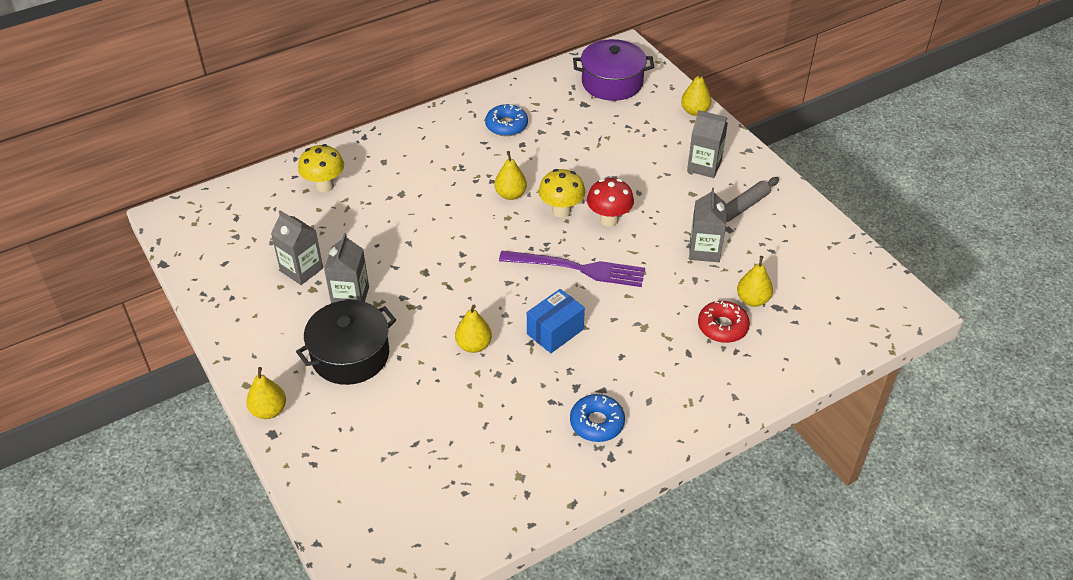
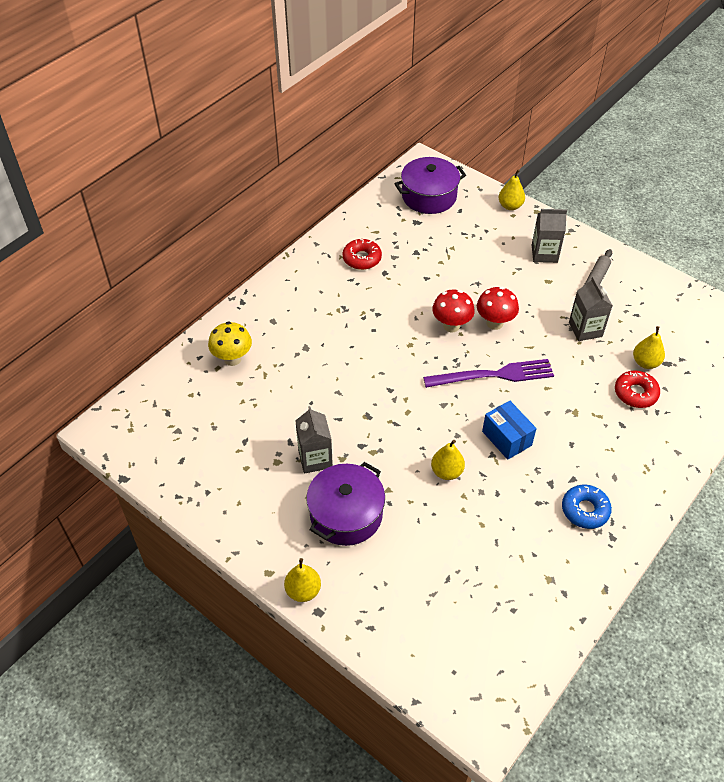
camera: 20 degrees left, 5 degrees up
grey carton [271,210,323,285] -> none
black pot [296,300,396,385] -> purple pot [306,462,385,546]
blue donut [485,104,528,136] -> red donut [343,239,382,270]
yellow pear [495,151,527,200] -> none
blue box [527,289,585,353] -> blue box turned 60 degrees counterclockwise [482,401,537,460]
yellow mushroom [539,169,585,218] -> red mushroom [432,290,475,332]

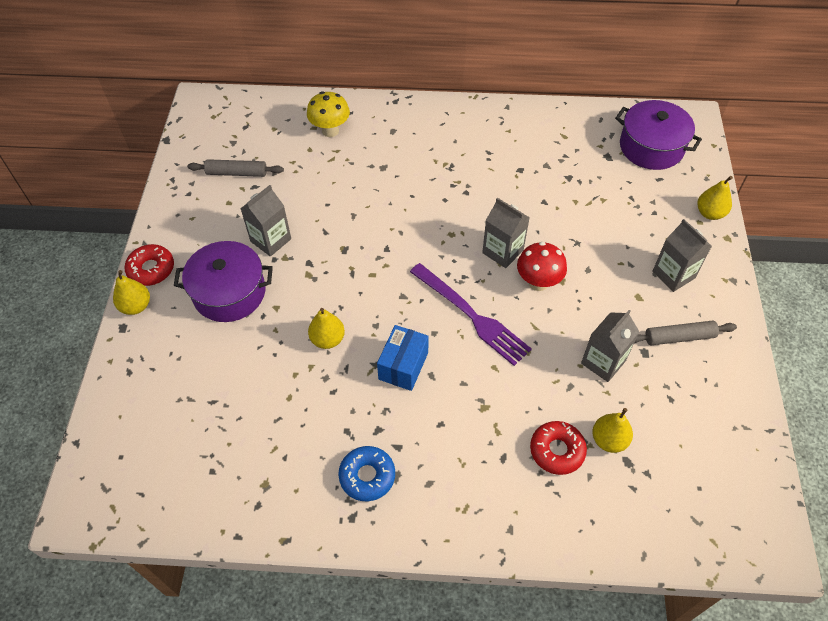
camera: 55 degrees right, 5 degrees up
red donut [343,239,382,270] -> red donut moved to [124,244,174,286]
red mushroom [432,290,475,332] -> grey carton [482,198,530,268]
none -> grey rolling pin [187,159,284,177]

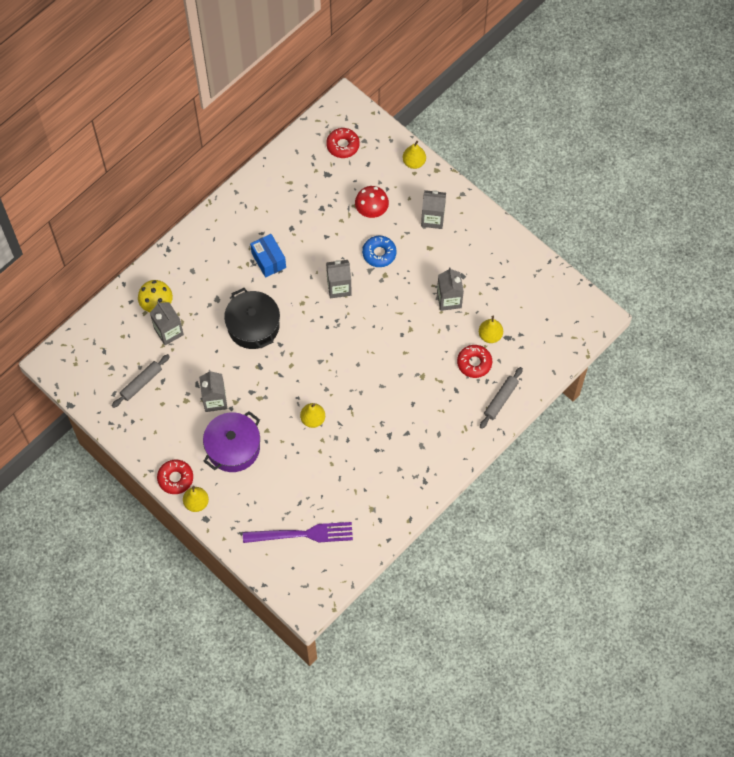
camera: 50 degrees left, 10 degrees up
blue donut [338,446,395,501] -> blue donut moved to [362,236,397,267]
blue box [377,325,429,391] -> blue box moved to [250,234,286,278]
purple fork [410,263,532,366] -> purple fork moved to [243,522,353,543]
red mushroom [517,242,567,291] -> red mushroom moved to [355,186,389,218]
purple pot [615,100,702,170] -> red donut [326,128,360,158]
grey rolling pin [634,321,737,345] -> grey rolling pin moved to [480,367,523,429]
none -> grey carton [150,301,184,345]
none -> black pot [224,288,280,349]

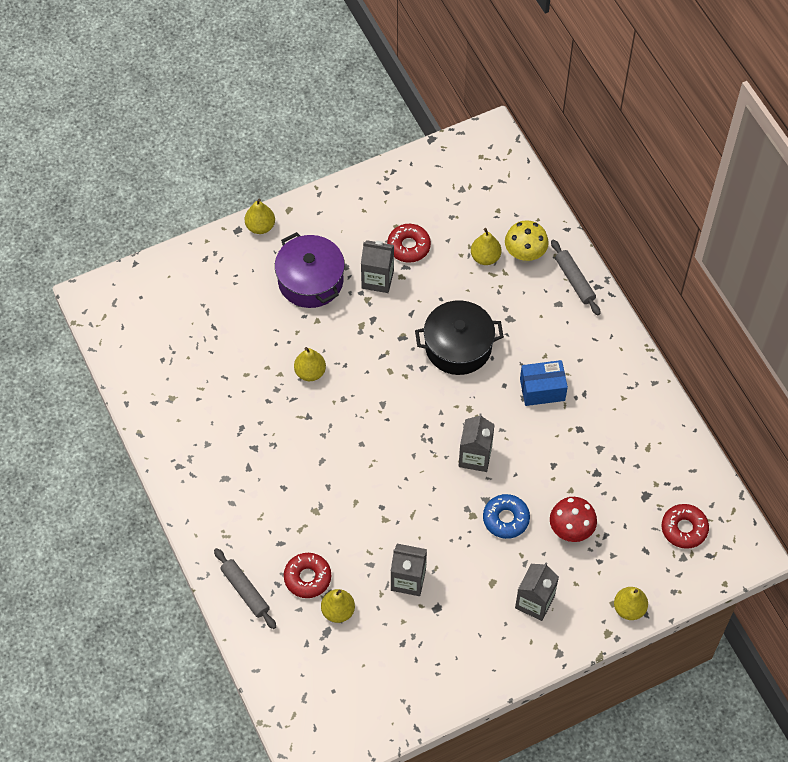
camera: 110 degrees right, 5 degrees down
grey rolling pin [112,354,170,408] -> grey rolling pin moved to [551,239,601,315]
grey carton [150,301,184,345] -> yellow pear [471,228,501,265]
red donut [157,460,193,494] -> red donut moved to [387,224,431,263]
purple fork [243,522,353,543] -> none

